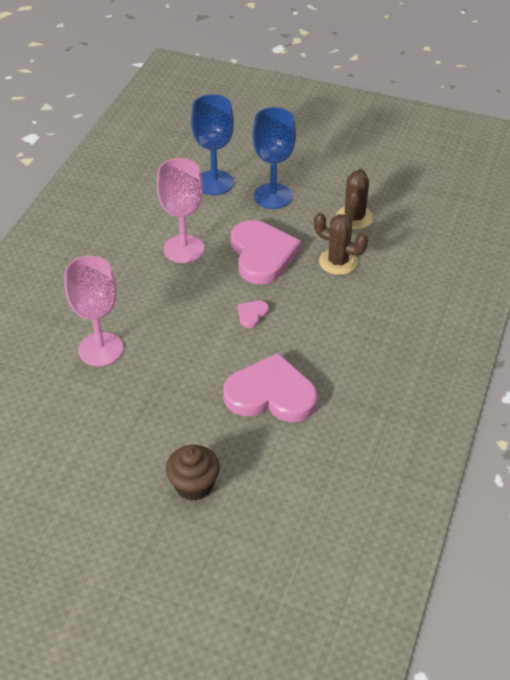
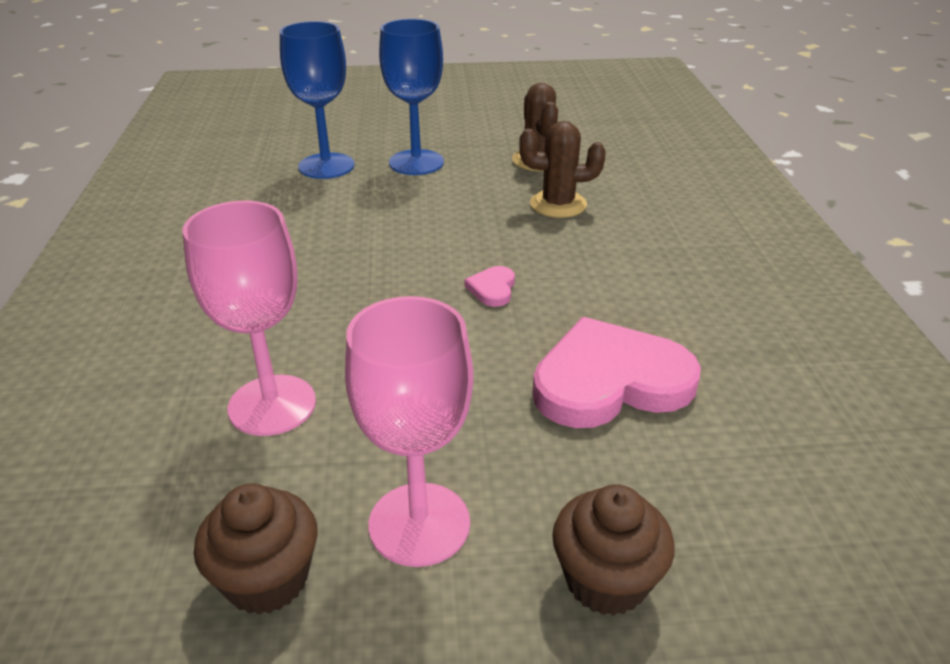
camera: 25 degrees left, 10 degrees down
pink goblet [157,158,204,263] -> pink goblet moved to [345,296,473,567]
pink heart [231,220,301,284] -> none
none -> brown cupcake [194,483,318,615]

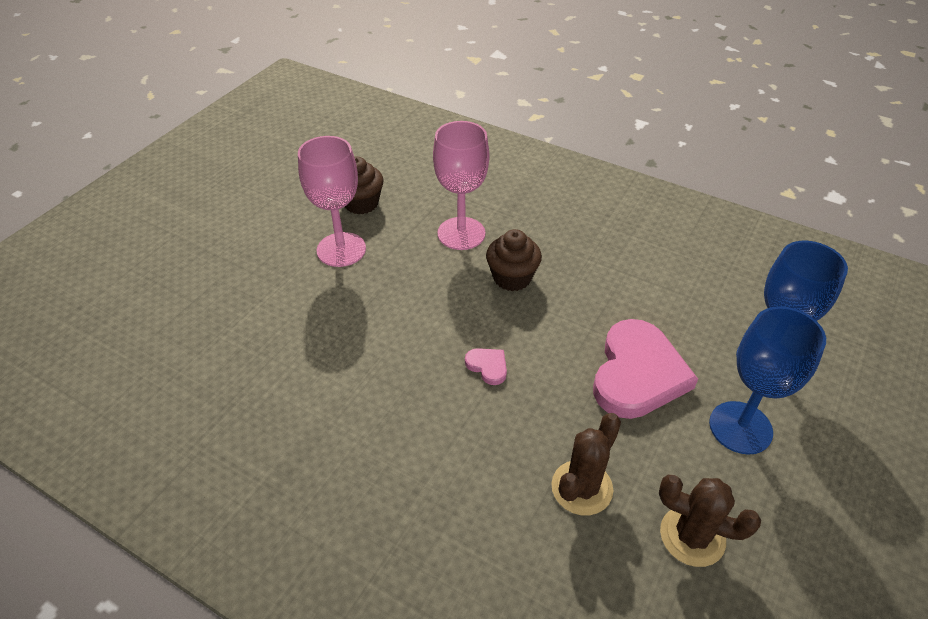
camera: 125 degrees right, 10 degrees up
pink heart [533,317,701,428] -> pink heart moved to [593,319,698,419]
brown cupcake [552,484,675,616] -> brown cupcake moved to [486,229,542,291]

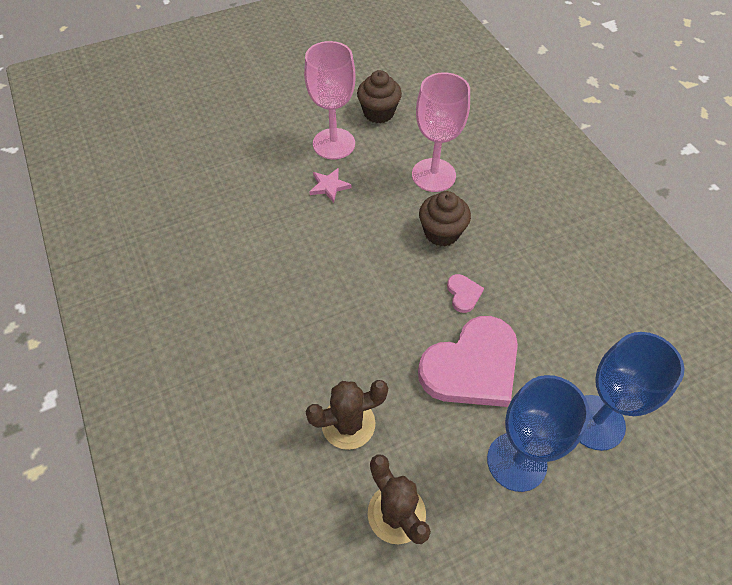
camera: 35 degrees right, 10 degrees up
pink heart [465,348,507,385] -> pink heart moved to [447,274,484,313]
none -> pink star [309,168,352,203]

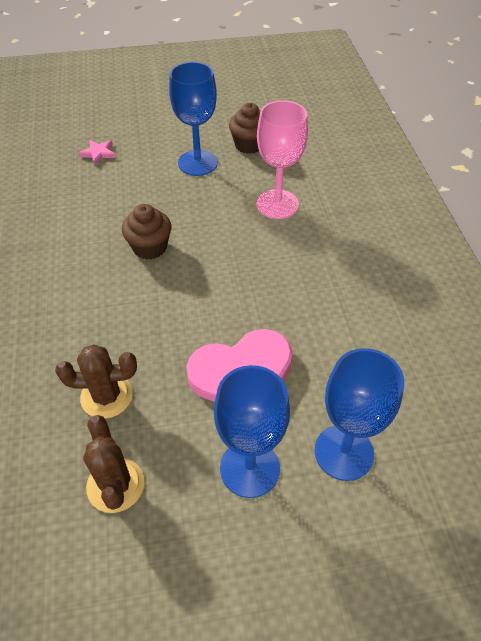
camera: 15 degrees right, 5 degrees down
pink goblet [304,41,355,159] -> blue goblet [169,62,218,176]
pink star [309,168,352,203] -> pink star moved to [78,140,116,165]
brown cupcake [419,191,471,246] -> brown cupcake moved to [122,204,171,260]
pink heart [447,274,484,313] -> none

